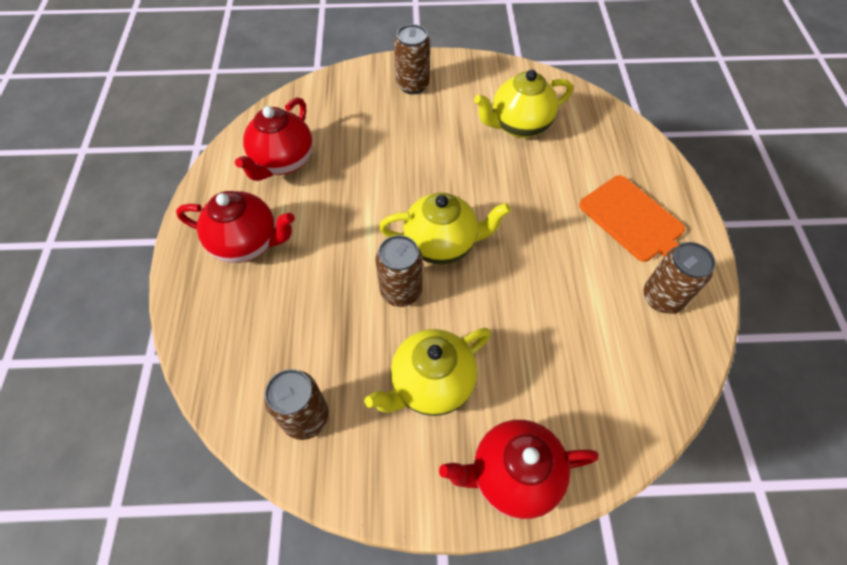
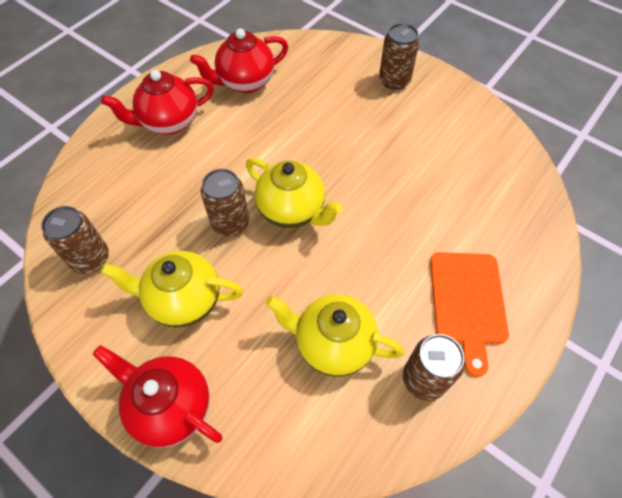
camera: 40 degrees right, 0 degrees up
red teapot [176,191,295,263] -> red teapot turned 105 degrees clockwise [101,70,214,135]
yellow teapot [474,69,573,138] -> yellow teapot moved to [266,294,404,377]

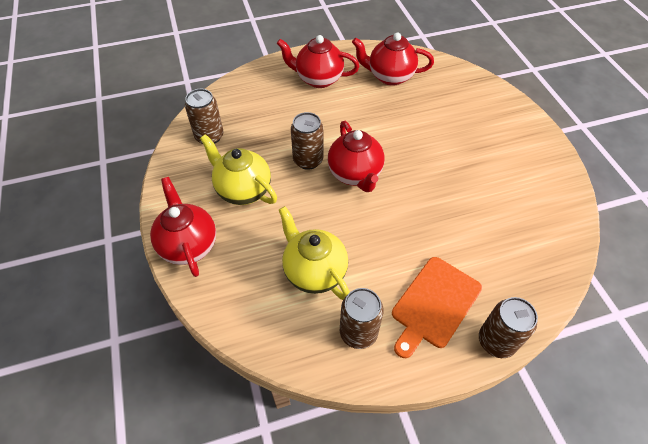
camera: 35 degrees right, 5 degrees down
yellow teapot [246,158,343,229] -> red teapot [328,121,385,192]
brown can [379,23,419,90] -> brown can moved to [479,297,538,358]

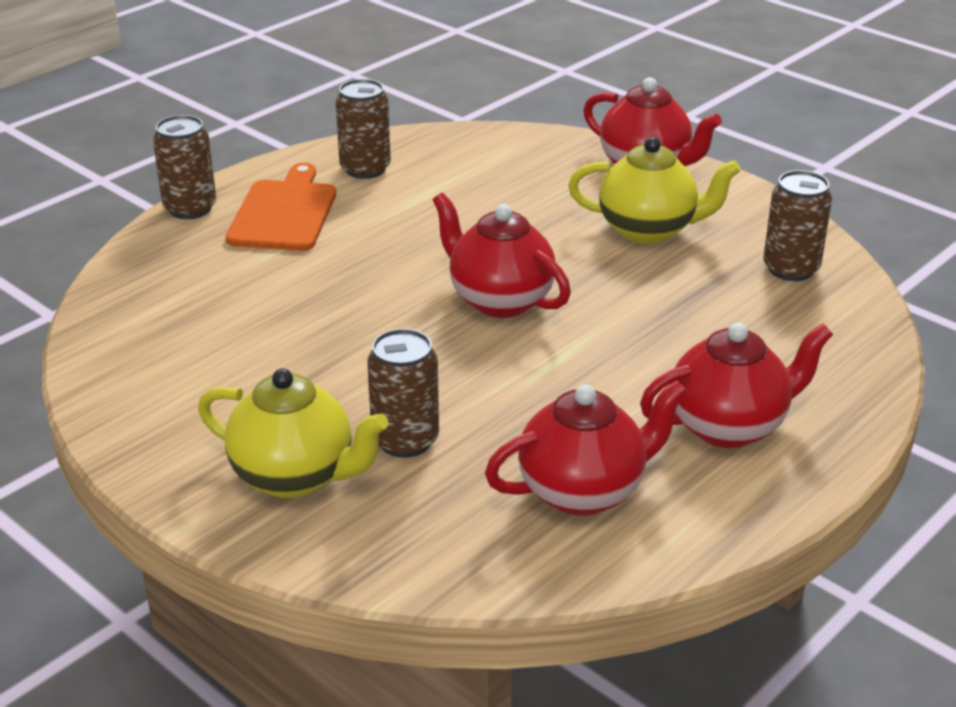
camera: 150 degrees right, 20 degrees down
yellow teapot [279,206,350,300] -> yellow teapot moved to [198,368,388,498]
brown can [291,112,323,170] -> brown can moved to [367,328,439,458]

